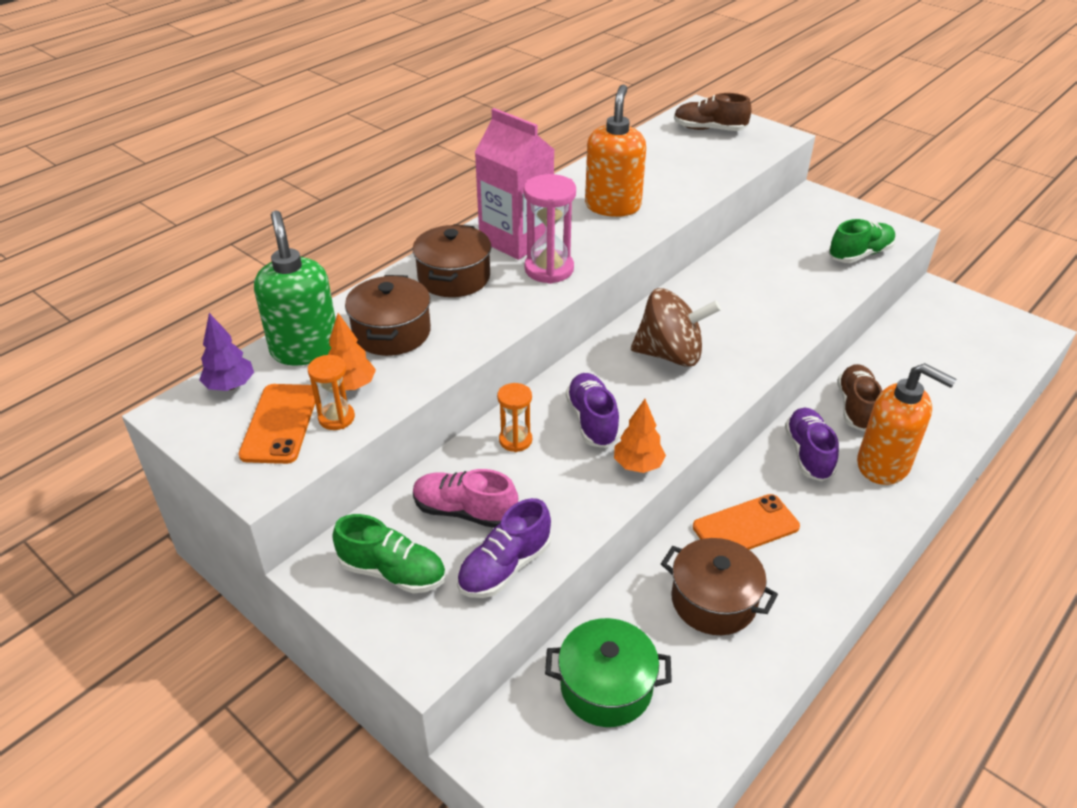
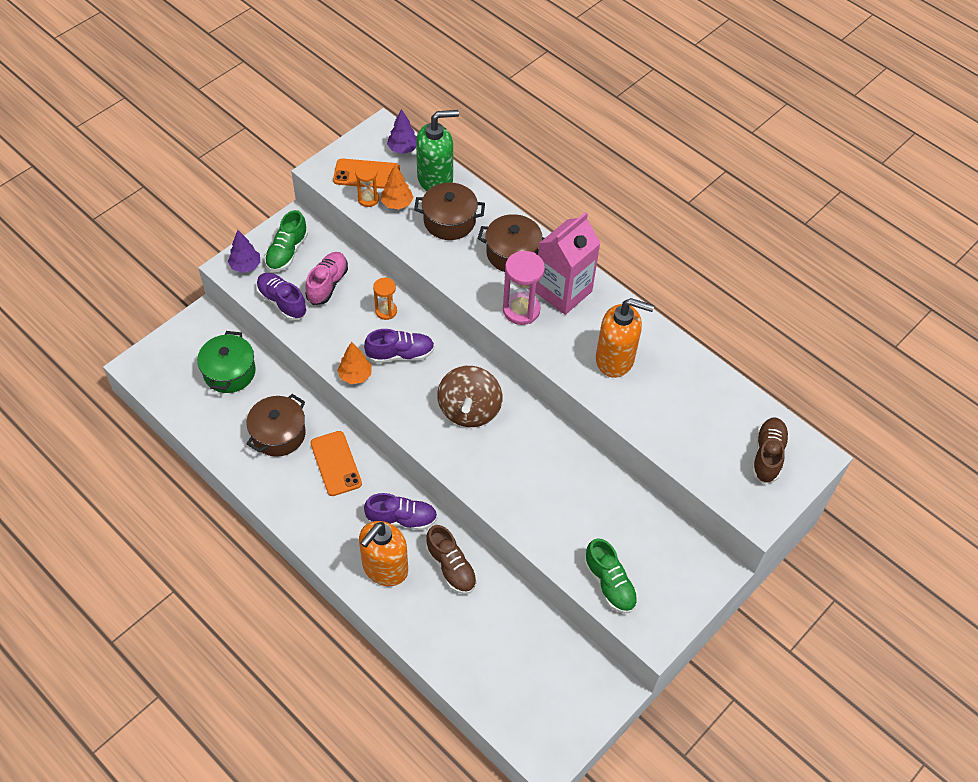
camera: 90 degrees right, 15 degrees up
brown shoe [837,364,882,431] -> brown shoe turned 45 degrees clockwise [426,525,477,594]
none -> purple tree [228,230,260,273]

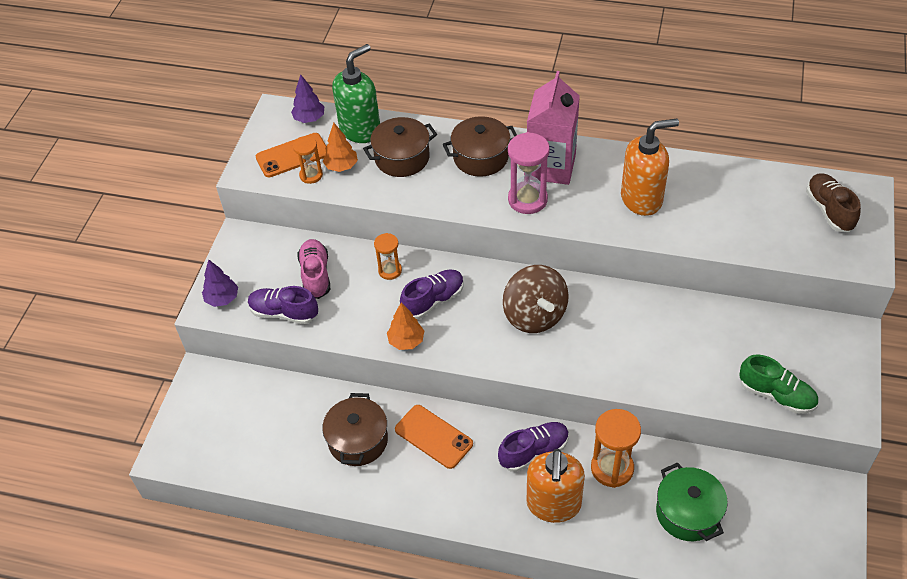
camera: 25 degrees left, 5 degrees down
green pot [197,331,256,393] -> green pot moved to [656,462,728,541]
green shoe [265,210,308,272] -> none
brown shoe [426,525,477,594] -> orange hourglass [591,409,641,488]

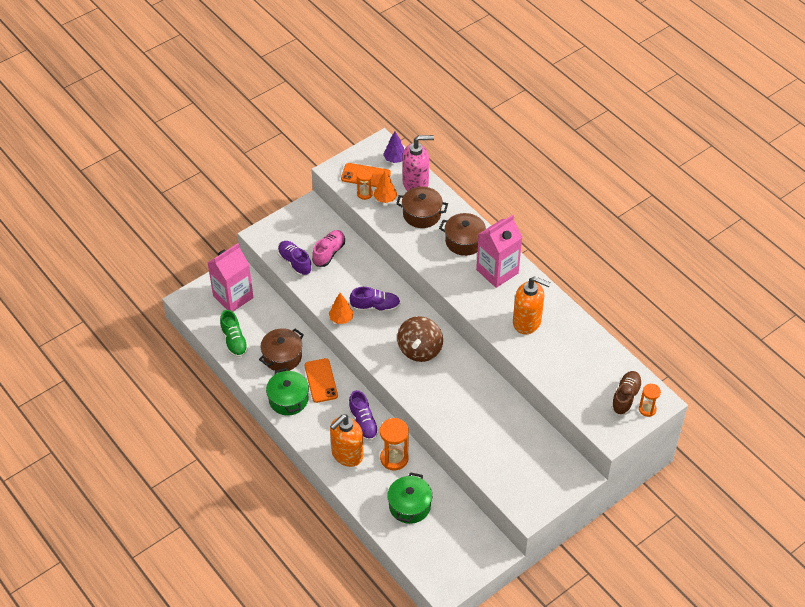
camera: 35 degrees right, 0 degrees up
purple tree [202,259,238,307] -> none
green soap dispenser [332,44,380,143] -> pink soap dispenser [403,135,434,191]
orange hourglass [374,233,402,280] -> orange hourglass moved to [639,384,661,417]
purple shoe [498,422,569,472] -> purple shoe turned 60 degrees clockwise [348,390,379,441]
pink hourglass [508,132,550,214] -> none
green shoe [739,354,818,414] -> green shoe moved to [220,310,249,357]
none -> pink carton [208,243,253,312]
none -> green pot [266,368,309,415]

